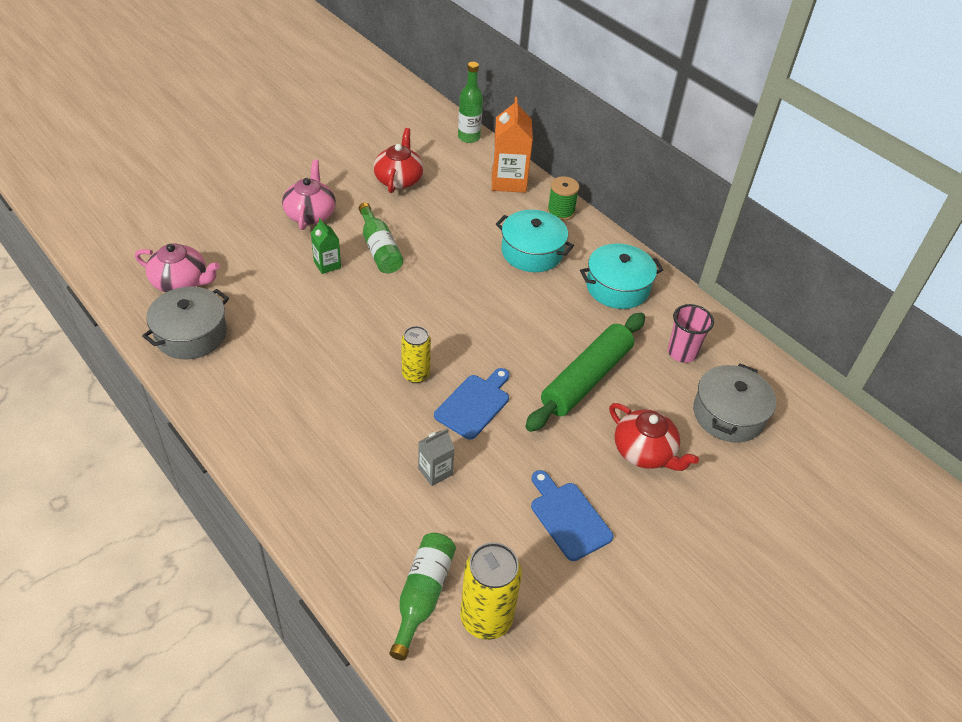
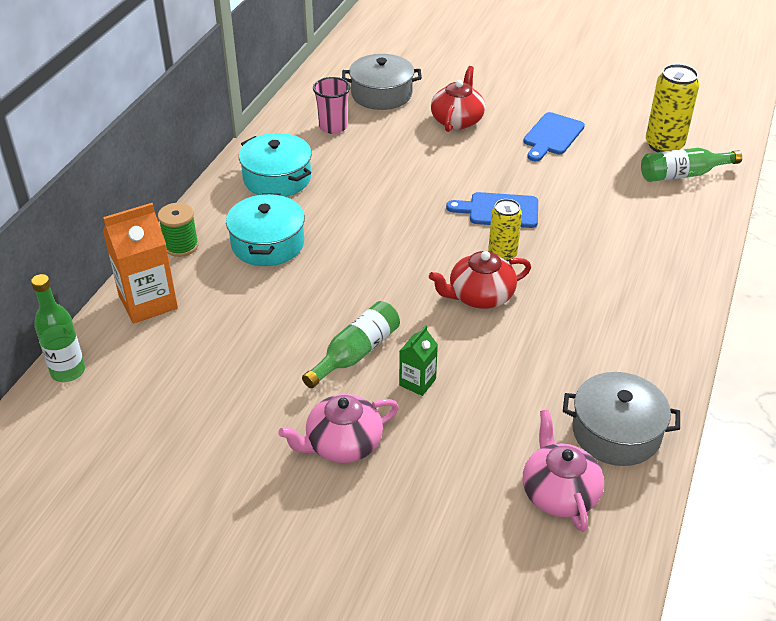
camera: 115 degrees left, 5 degrees down
red teapot [373,128,424,193] -> red teapot moved to [429,251,531,309]
grey carton [418,428,455,486] -> none
green rolling pin [525,313,645,432] -> none

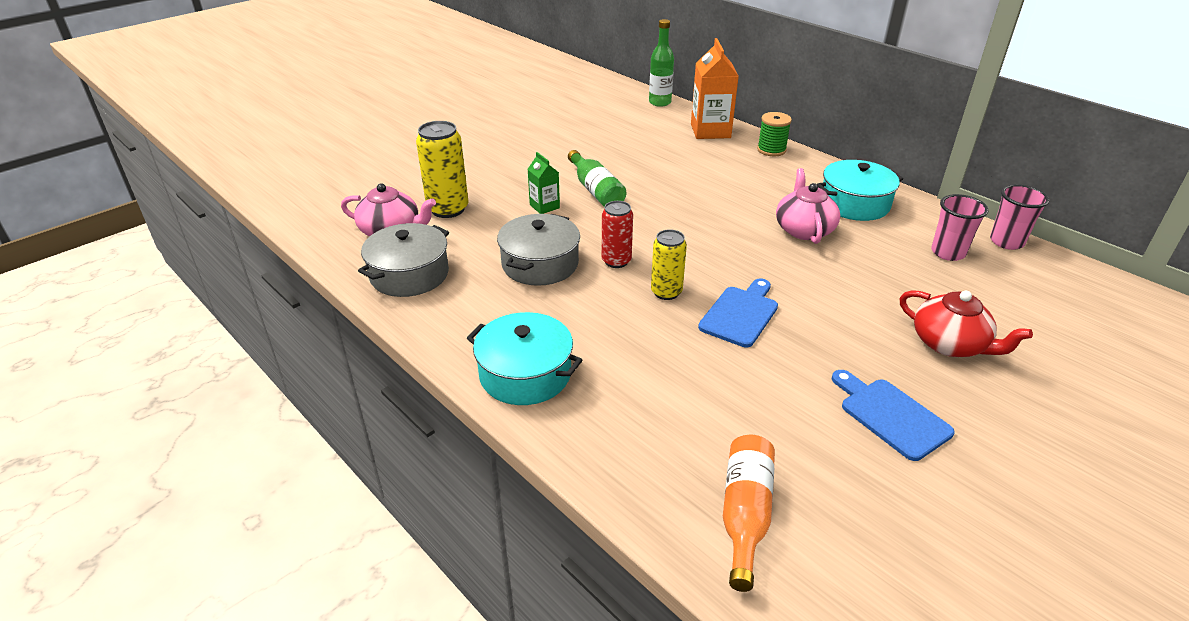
camera: 115 degrees right, 5 degrees down
turquoise pot [226,193,305,266] -> turquoise pot moved to [467,312,582,405]
pink teapot [278,394,399,463] -> pink teapot moved to [776,168,840,244]
grey pot [342,54,422,110] -> grey pot moved to [497,214,580,286]
red teapot [429,251,531,309] -> red can [602,201,633,268]
green bottle [641,148,742,182] -> orange bottle [723,435,775,592]
yellow can [646,64,699,152] -> yellow can moved to [416,121,469,218]
none -> pink cup [990,184,1050,250]

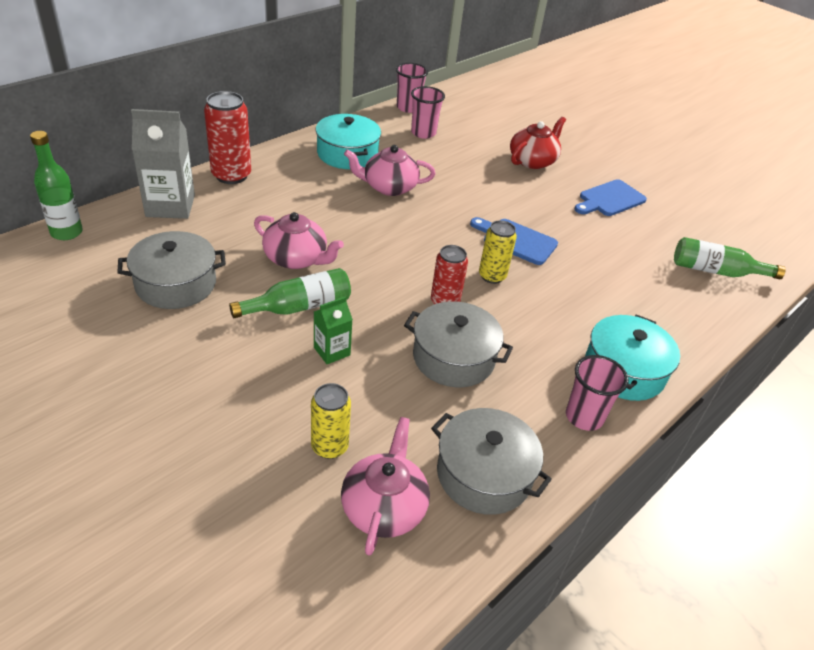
camera: 95 degrees left, 5 degrees up
yellow can [416,121,469,218] -> yellow can [311,383,351,459], size x0.65
orange carton [691,38,739,139] -> grey carton [131,109,195,219]
orange bottle [723,435,775,592] -> green bottle [674,237,786,279]
green spool [757,112,792,156] -> red can [204,91,251,184]
none -> grey pot [117,231,226,309]
none -> pink teapot [254,212,344,269]
none -> pink cup [566,355,629,431]

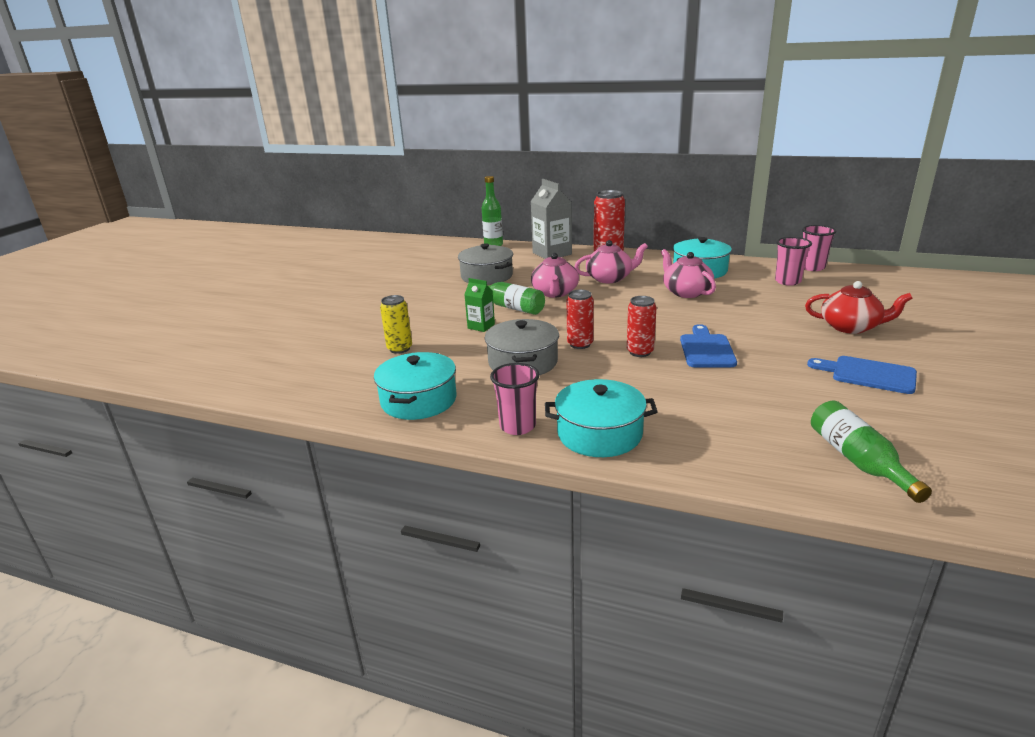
camera: 70 degrees right, 15 degrees down
pink teapot [341,417,430,556] -> pink teapot moved to [574,240,648,283]
grey pot [431,408,552,515] -> turquoise pot [374,352,457,420]
yellow can [479,220,517,284] -> red can [627,296,656,357]

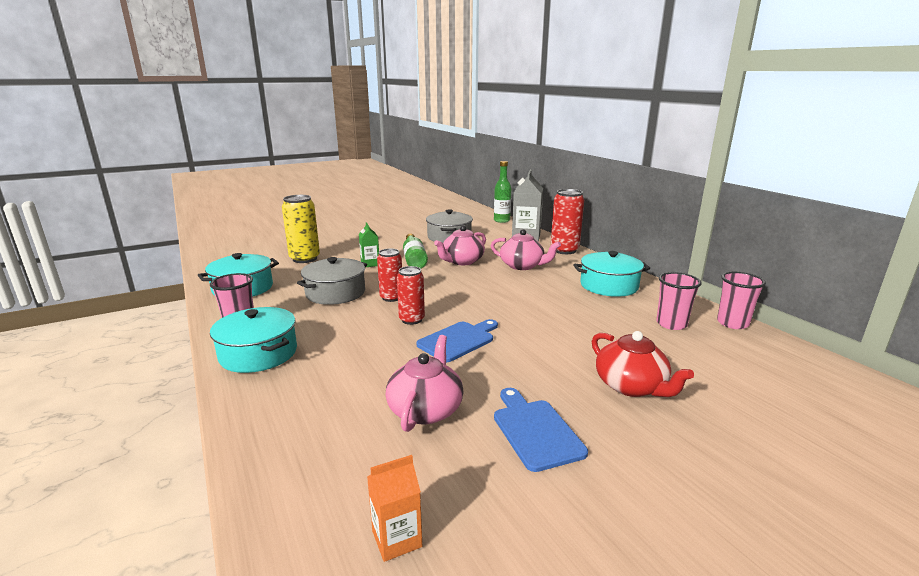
camera: 40 degrees right, 5 degrees down
yellow can [380,295,412,354] -> yellow can [282,195,320,263], size x1.54
pink teapot [661,249,716,298] -> pink teapot moved to [386,335,463,432]
green bottle [811,401,932,503] -> none
none -> orange carton [367,455,422,562]

